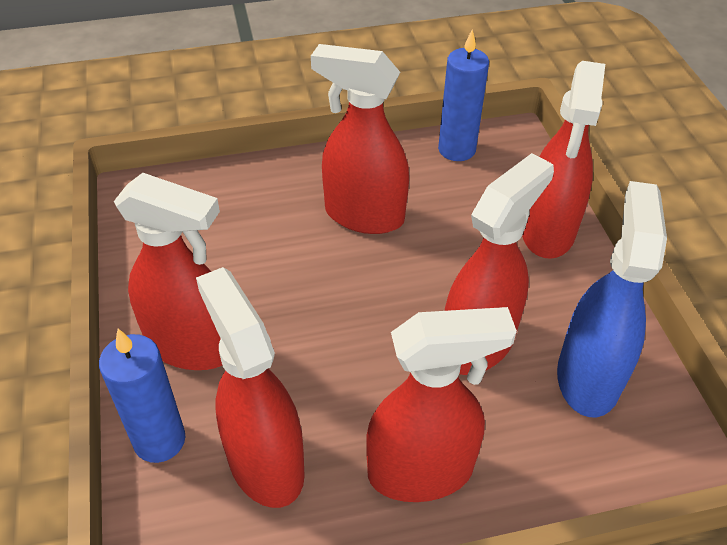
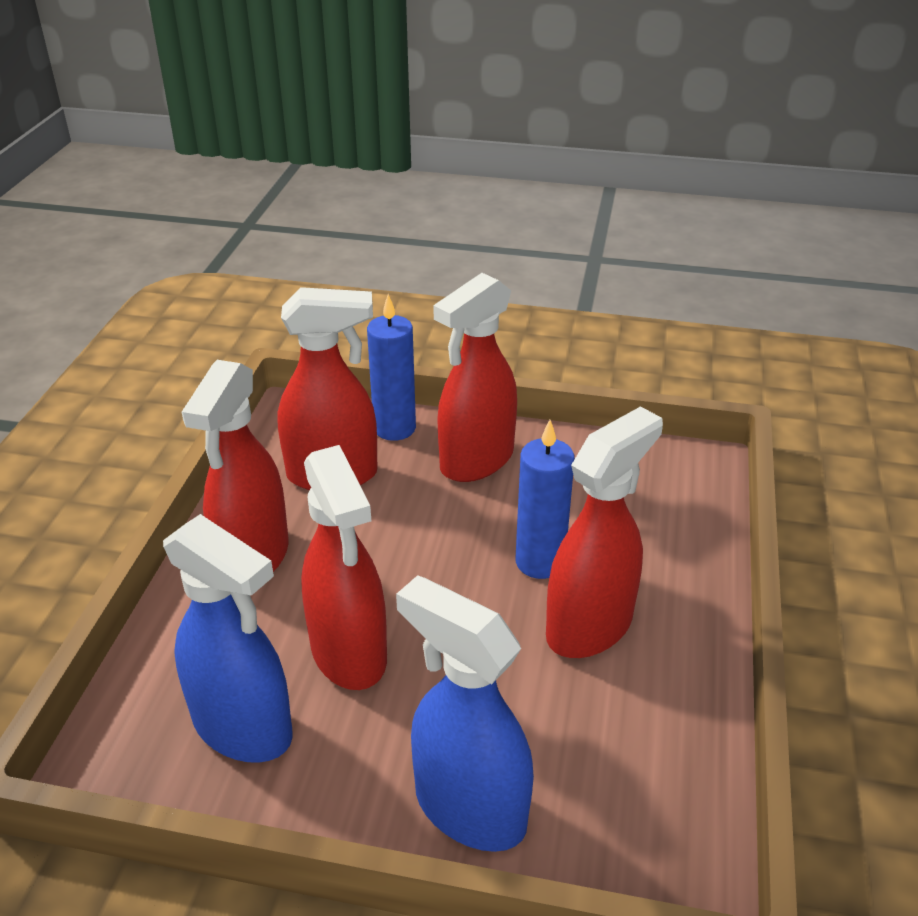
camera: 115 degrees right, 10 degrees down
blue candle [438,30,489,161] -> blue candle moved to [516,420,575,579]
red spray bottle [522,61,605,259] -> blue spray bottle [396,575,534,852]

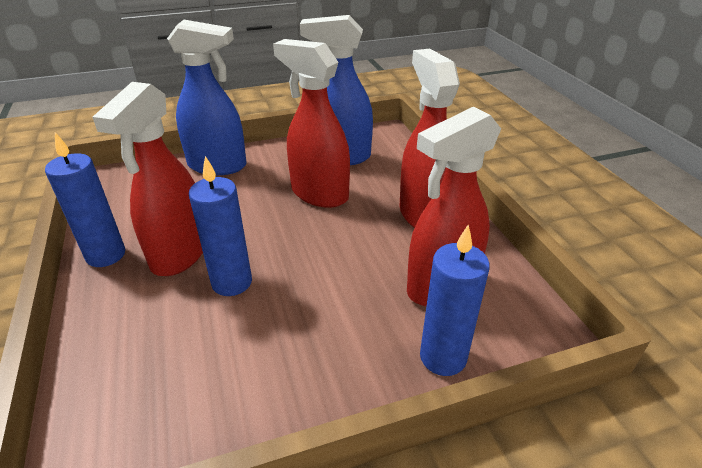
camera: 150 degrees right, 0 degrees up
red spray bottle [433,273,517,482] -> none
none -> blue candle [45,133,125,267]

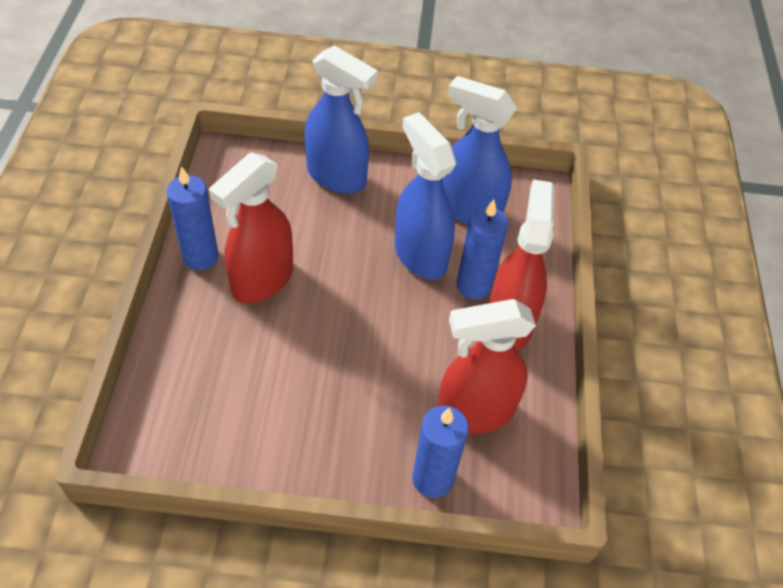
camera: 20 degrees right, 15 degrees up
blue candle [189,156,252,296] -> blue candle moved to [457,199,508,300]
red spray bottle [273,39,350,208] -> blue spray bottle [395,112,456,280]

